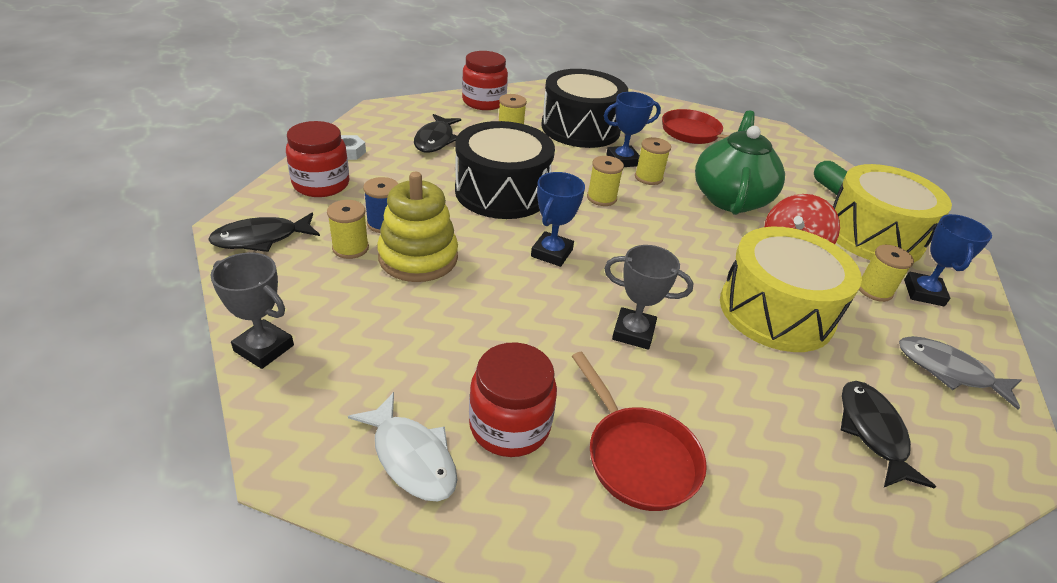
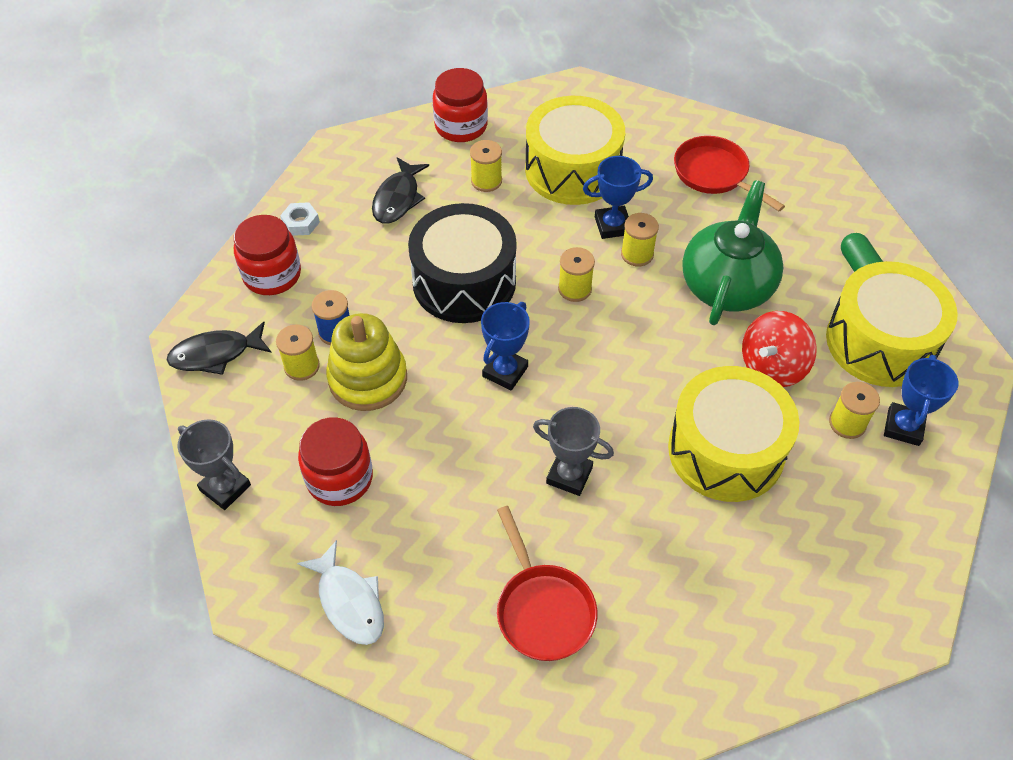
camera: 10 degrees right, 15 degrees up
red jar [469,342,557,457] -> red jar moved to [298,417,373,506]
black drum [541,69,628,148] -> yellow drum [525,96,625,205]
black fish [841,381,936,489] -> none
grey fish [899,336,1022,410] -> none

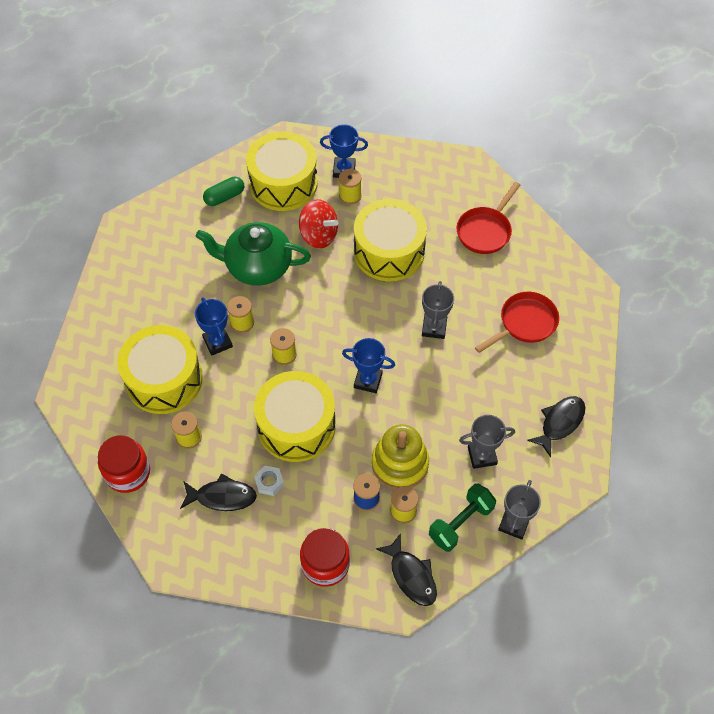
camera: 105 degrees left, 5 degrees up
white nut [280,202,320,236] -> white nut moved to [254,466,284,496]
white fish [297,540,384,645] -> black fish [527,396,586,457]
red jar [298,417,373,506] -> grey trophy [459,415,515,469]
black drum [408,203,517,323] -> yellow drum [254,371,336,462]
red pan [674,136,785,211] -> red pan moved to [457,182,520,254]
none -> green dumbbell [429,483,496,552]

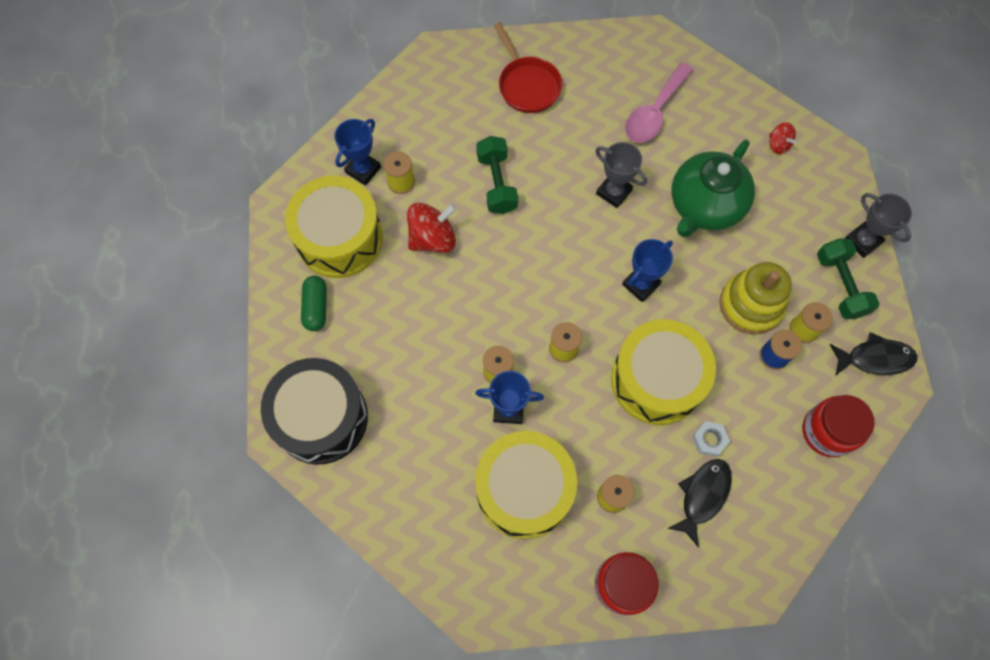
camera: 60 degrees left, 10 degrees up
green teapot [196,222,311,286] -> green teapot moved to [672,140,755,237]
yellow drum [354,199,427,281] -> green dumbbell [476,136,518,214]
grey trophy [459,415,515,469] -> none
red pan [475,292,559,353] -> pink spoon [625,63,693,143]
black fish [527,396,586,457] -> red spinning top [769,122,797,154]
none -> black drum [261,358,368,465]

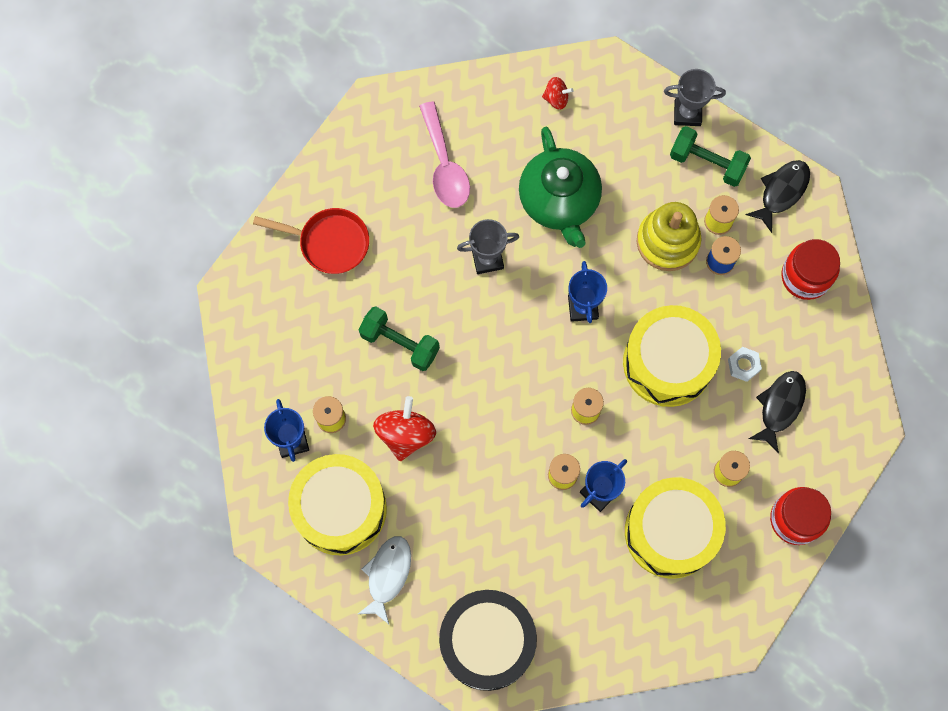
camera: 50 degrees left, 5 degrees up
green capsule [301,276,327,331] -> white fish [358,536,411,624]
black fish [667,459,732,548] -> black fish turned 45 degrees clockwise [749,371,806,454]

